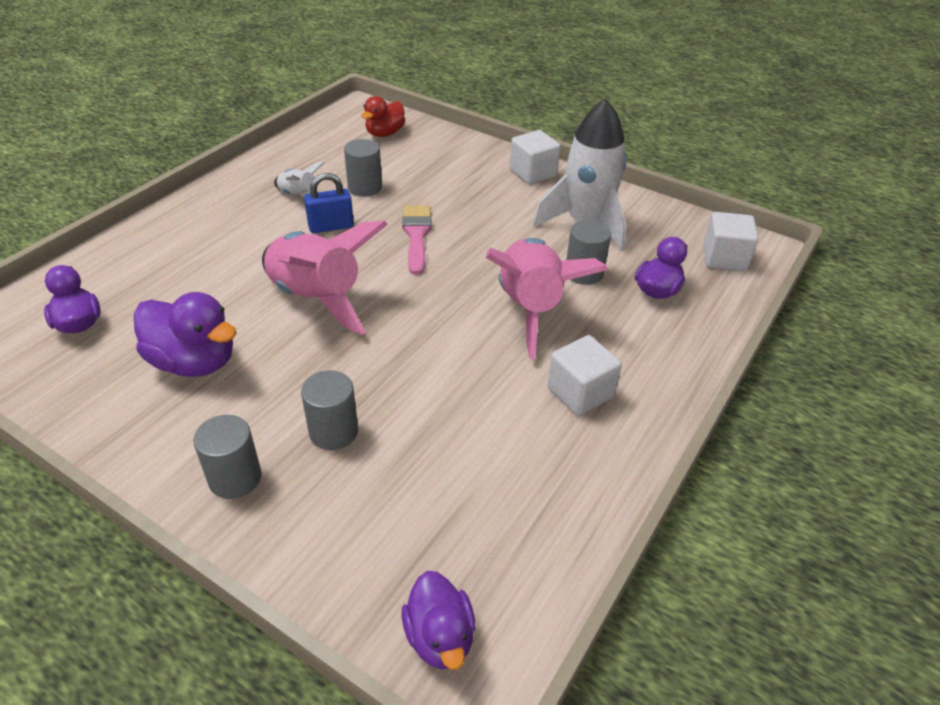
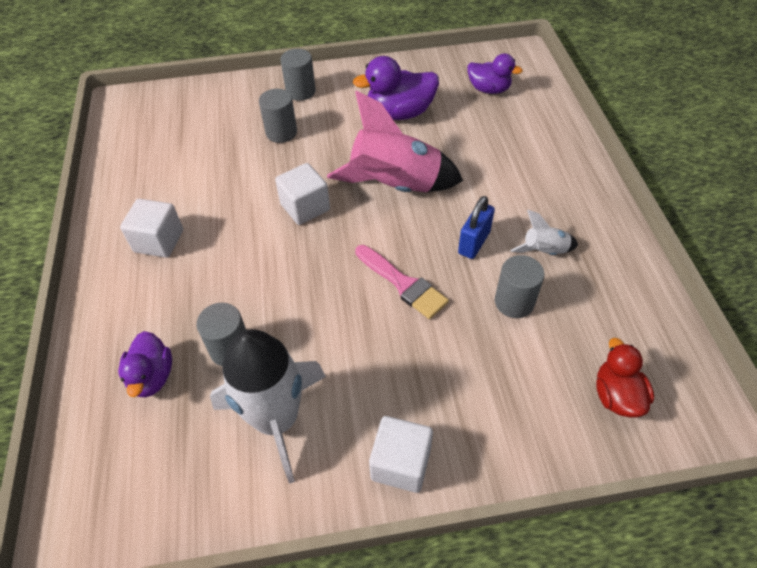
camera: 140 degrees right, 10 degrees up
purple duck [402,571,475,670] -> none
pink rocket [486,238,608,359] -> none
white cube [703,212,759,271] -> white cube moved to [275,163,330,225]

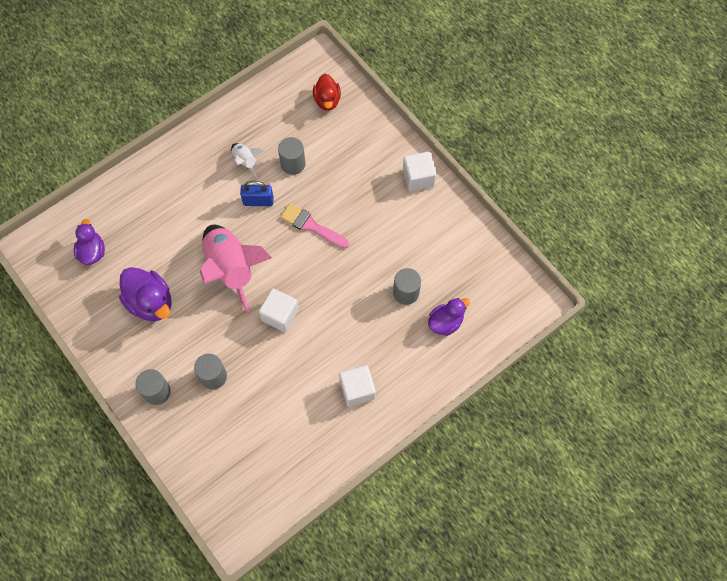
camera: 120 degrees left, 15 degrees up
white rocket [210,329,326,484] -> none
pink brush [355,245,449,319] -> pink brush turned 75 degrees counterclockwise [280,203,349,249]
red duck [596,338,654,418] -> red duck turned 60 degrees counterclockwise [313,74,341,111]

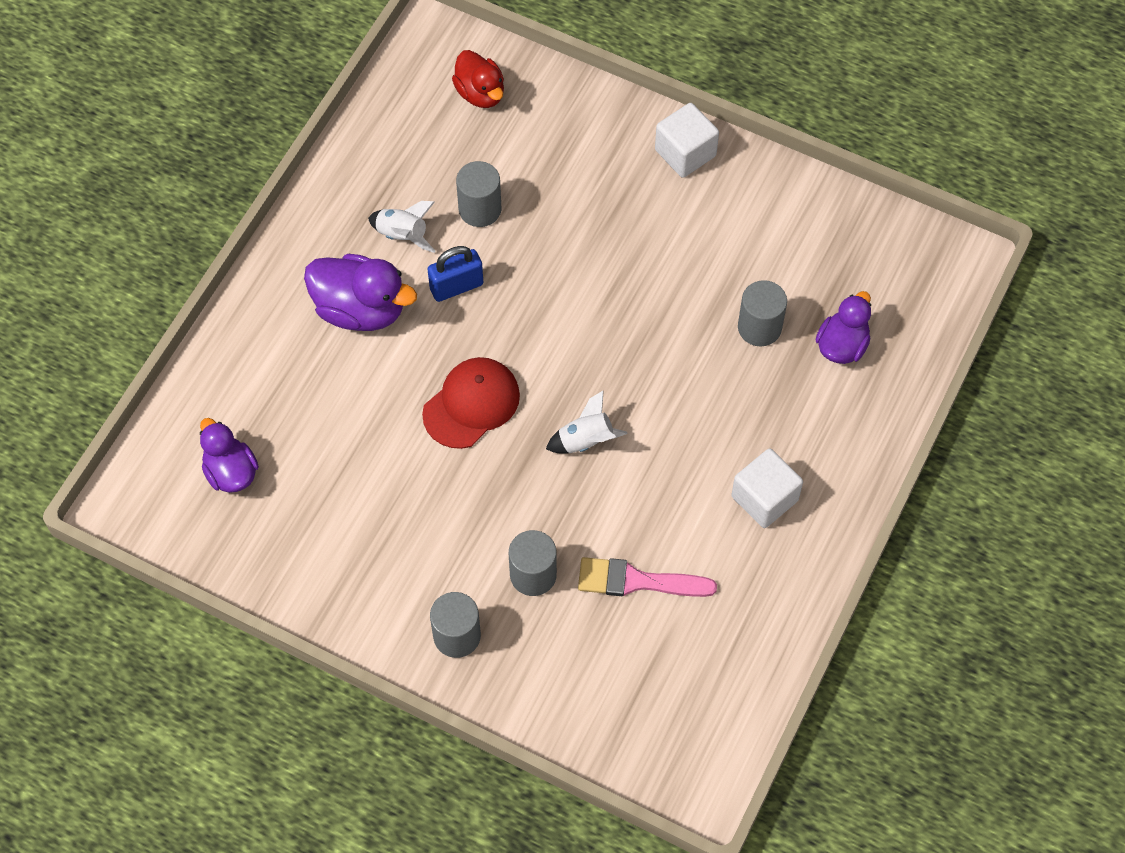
camera: 25 degrees left, 5 degrees down
purple duck [119,267,172,321] -> purple duck moved to [304,254,417,331]
pink rocket [200,225,272,312] -> red cap [422,357,520,449]
white cube [259,288,299,332] -> white rocket [546,390,628,453]
pink brush [280,203,349,249] -> pink brush moved to [578,557,717,597]

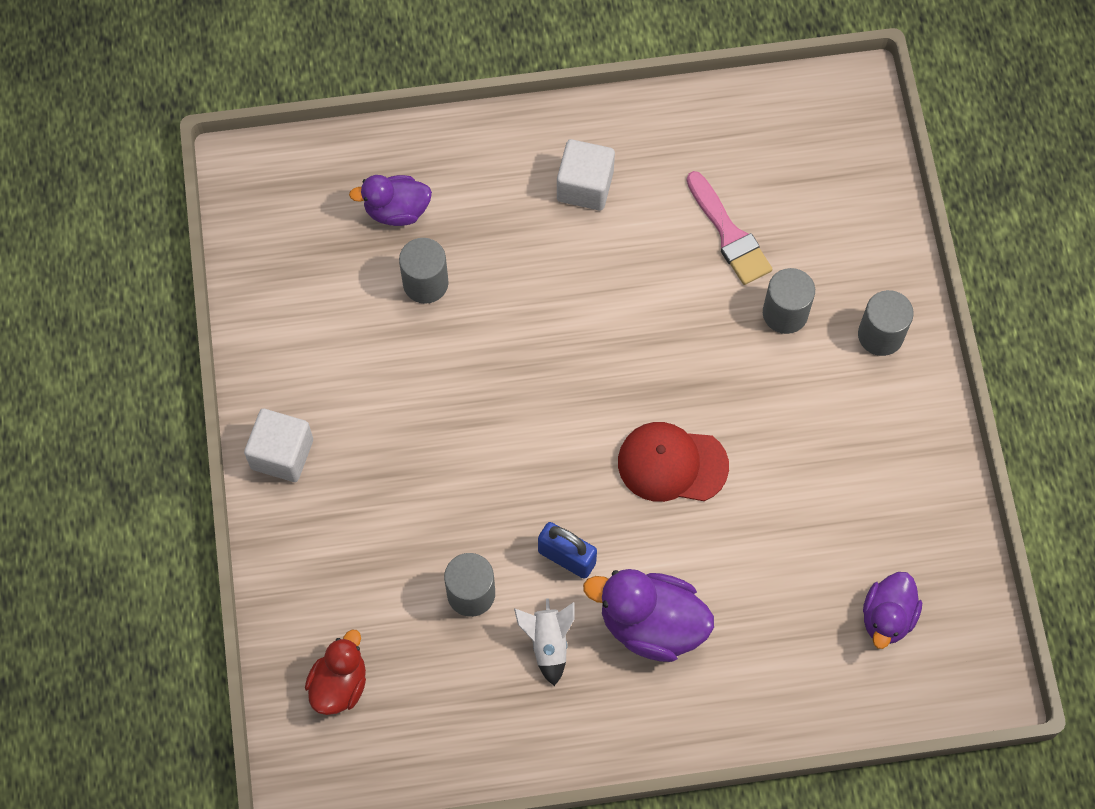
camera: 125 degrees left, 5 degrees up
purple duck [304,254,417,331] -> purple duck turned 60 degrees counterclockwise [583,569,714,662]
white rocket [546,390,628,453] -> none

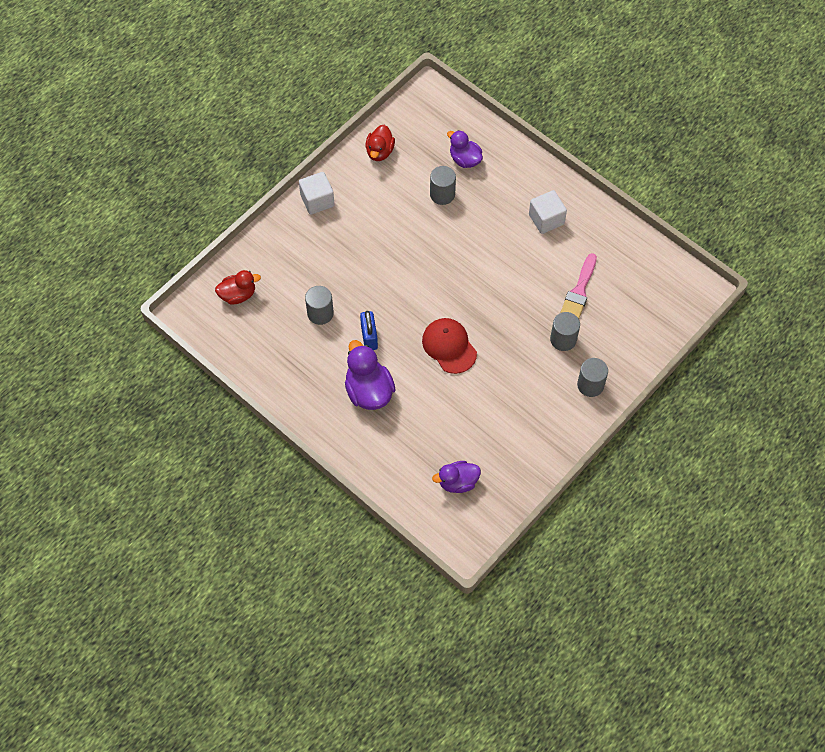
camera: 50 degrees right, 5 degrees down
white rocket [514,598,574,686] -> none
none -> red duck [365,125,395,161]

